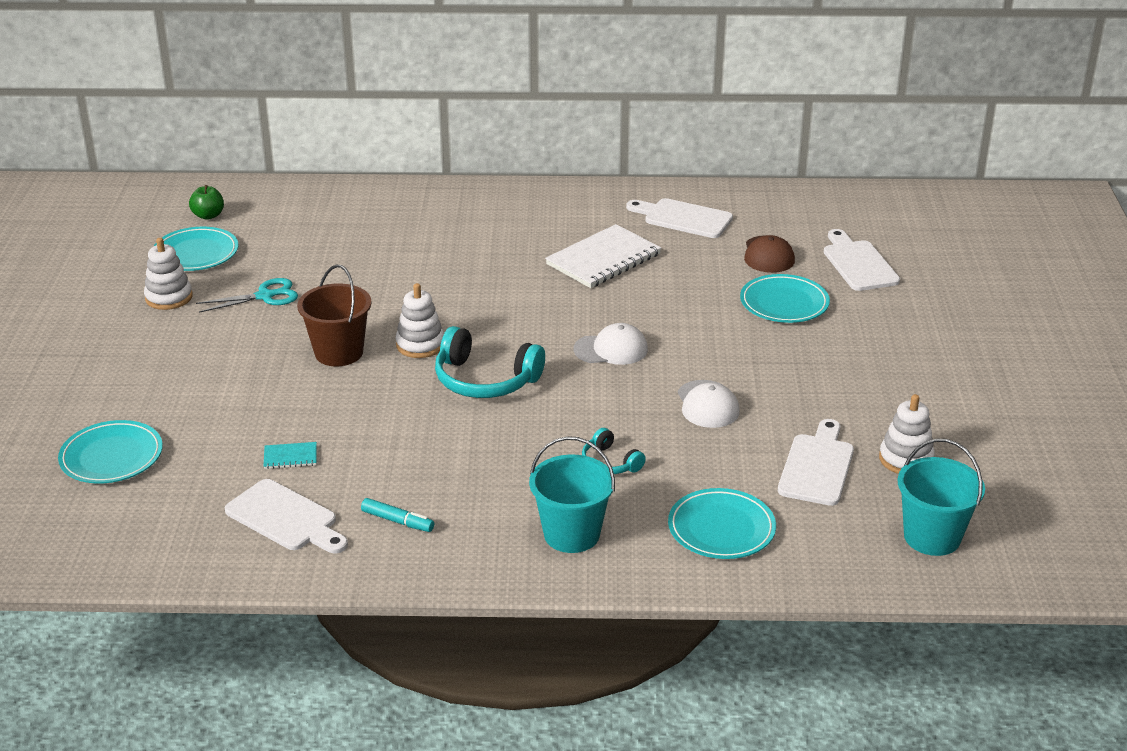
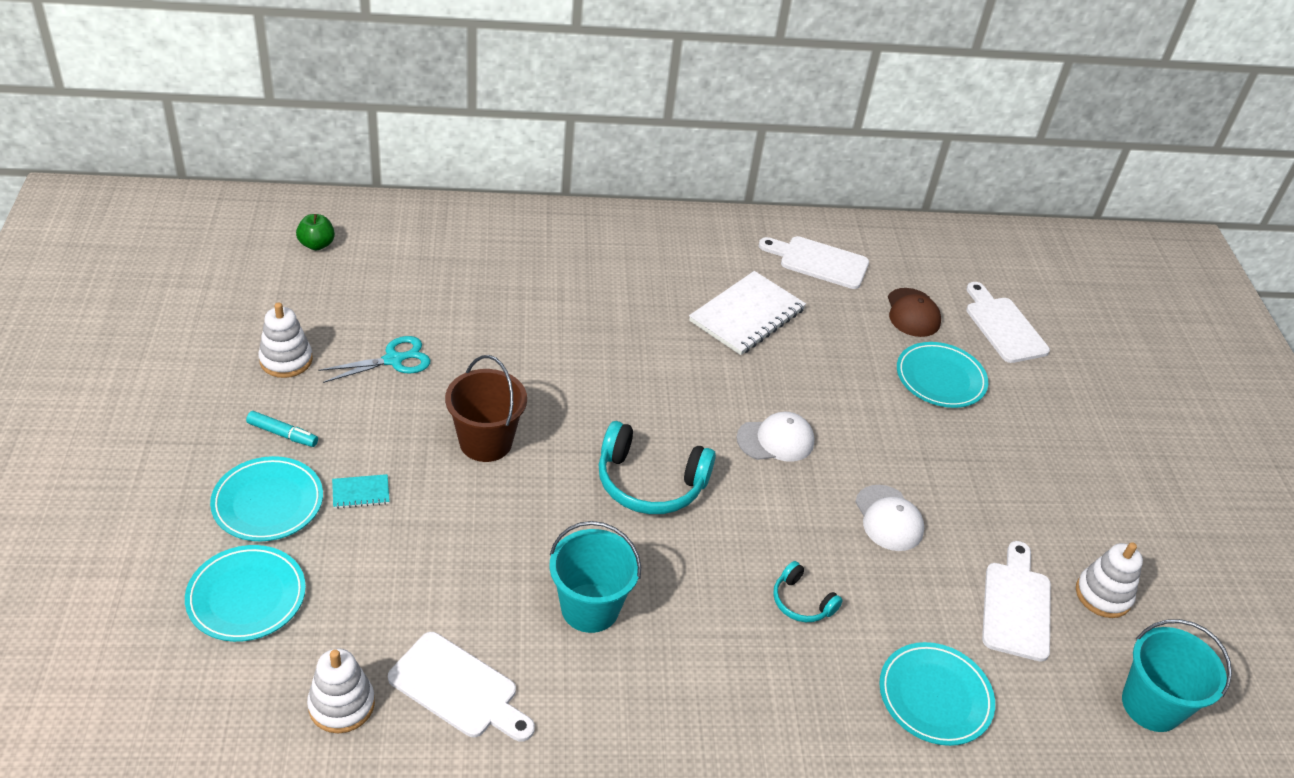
camera: 10 degrees left, 10 degrees up
turquoise plate [154,227,238,271] -> turquoise plate moved to [210,456,323,541]
turquoise notebook [264,442,317,469] -> turquoise notebook moved to [332,474,390,509]
turquoise marker [361,498,434,532] -> turquoise marker moved to [246,411,318,447]
white stacking toy [395,283,444,358] -> white stacking toy moved to [307,648,375,733]
turquoise bucket [529,436,615,553] -> turquoise bucket moved to [550,521,641,633]

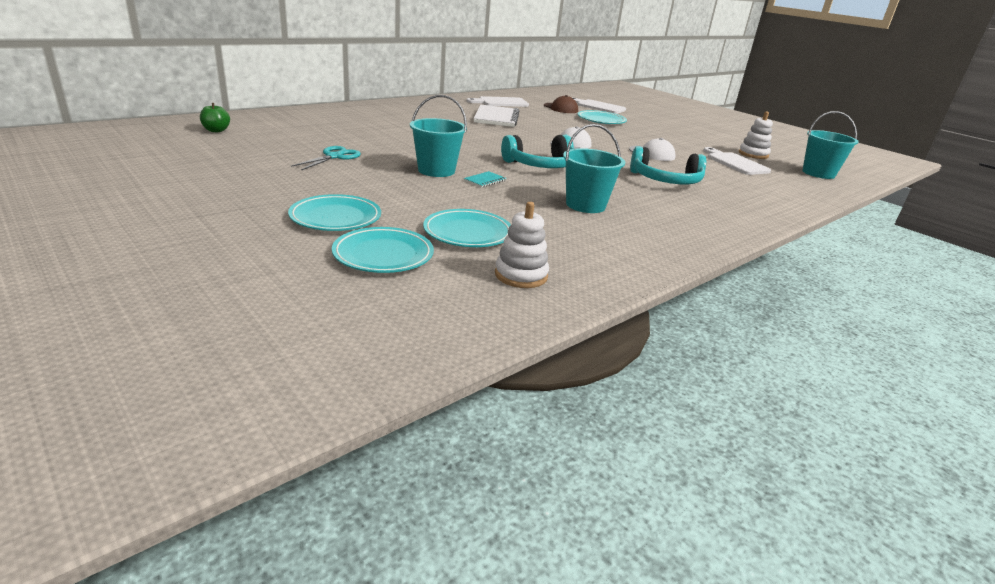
camera: 35 degrees left, 15 degrees down
turquoise marker [246,411,318,447] -> none
white stacking toy [258,302,313,378] -> none
turquoise notebook [332,474,390,509] -> turquoise notebook moved to [464,171,506,188]
white cutting board [388,632,535,742] -> none
brown bucket [445,355,527,462] -> turquoise bucket [410,95,467,177]
turquoise headphones [773,561,843,622] -> turquoise headphones [630,146,706,184], size x1.87
turquoise plate [879,642,995,746] -> turquoise plate moved to [423,209,511,247]

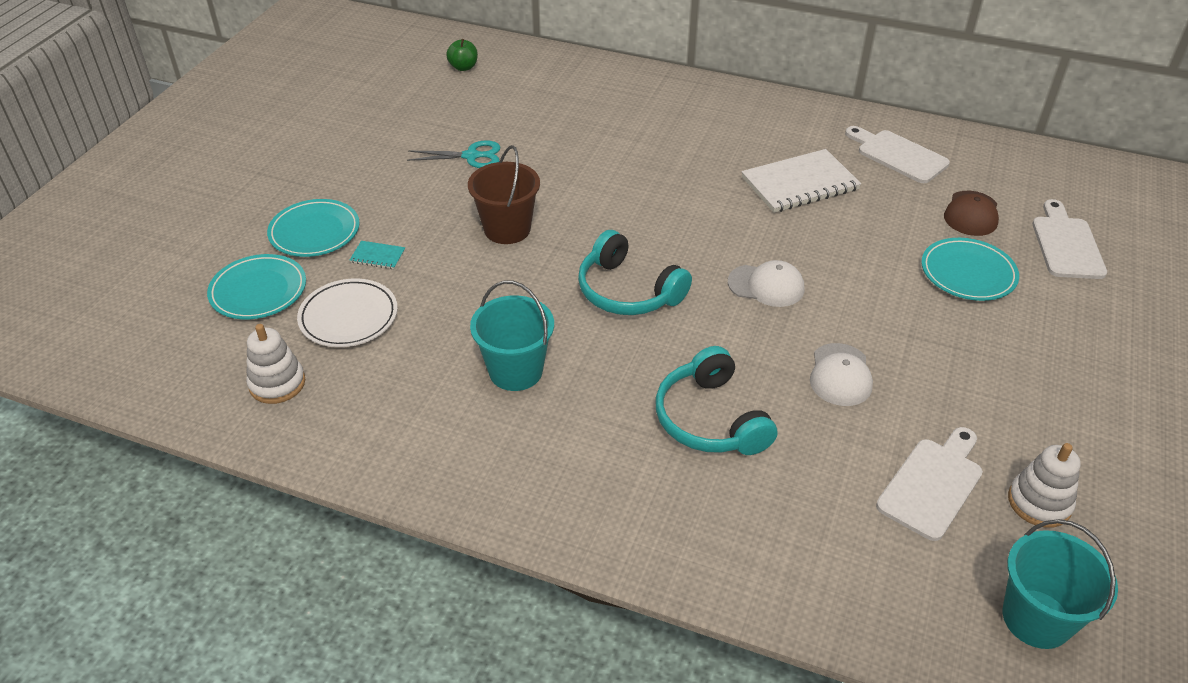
camera: 65 degrees right, 15 degrees up
turquoise bucket [410,95,467,177] -> brown bucket [468,145,540,244]
turquoise plate [423,209,511,247] -> white plate [297,278,398,347]
turquoise notebook [464,171,506,188] -> turquoise notebook moved to [350,241,405,269]

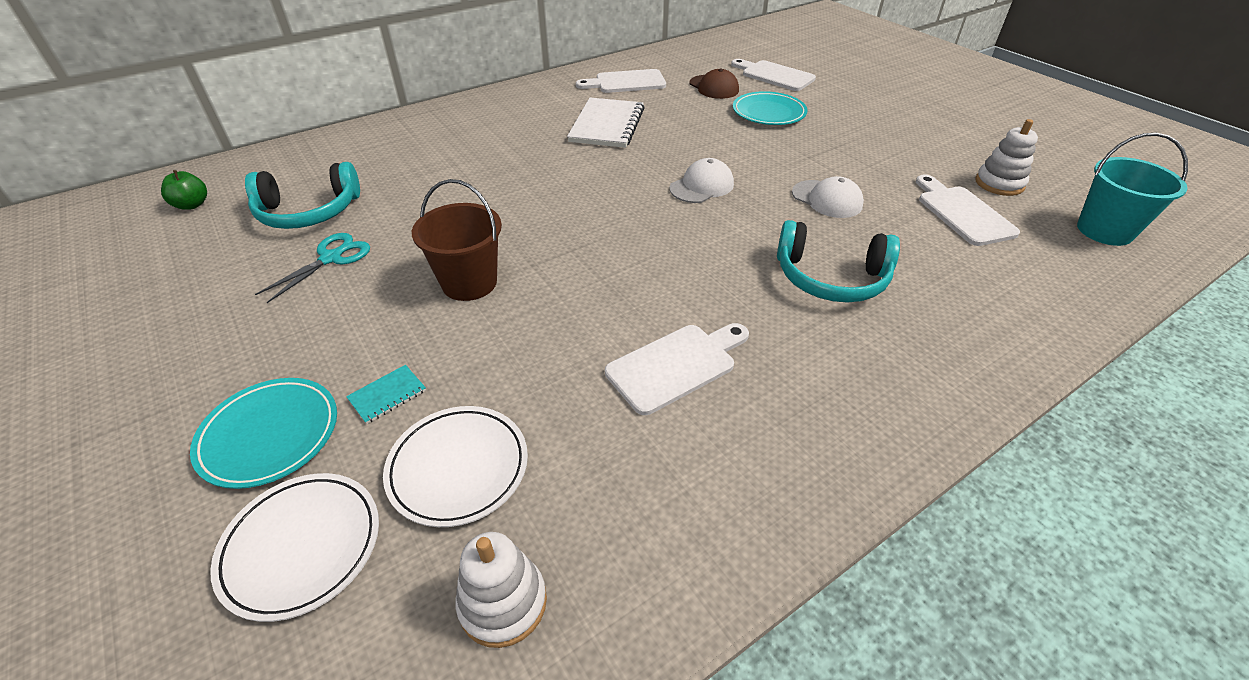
camera: 55 degrees left, 0 degrees up
turquoise plate [207,254,306,319] -> white plate [210,473,379,622]
turquoise bucket [470,280,554,391] -> white cutting board [605,323,749,415]
turquoise headphones [578,230,692,315] -> turquoise headphones moved to [245,162,360,229]

